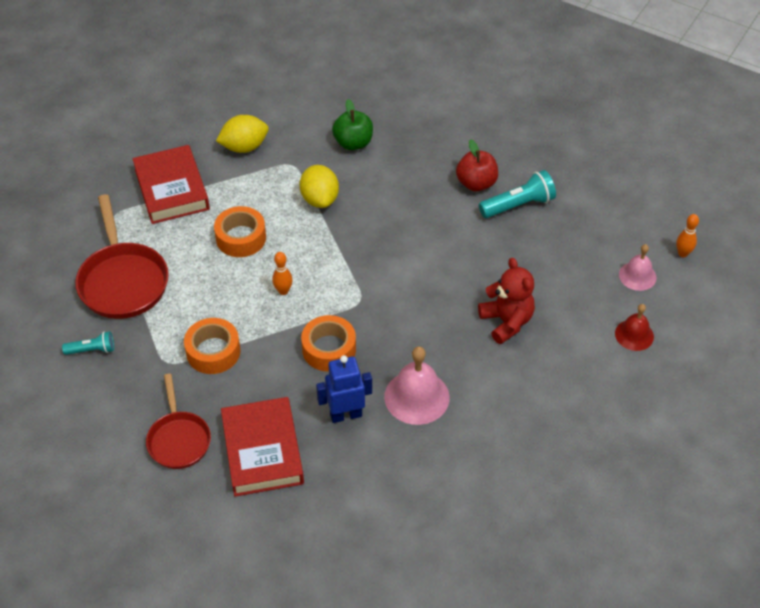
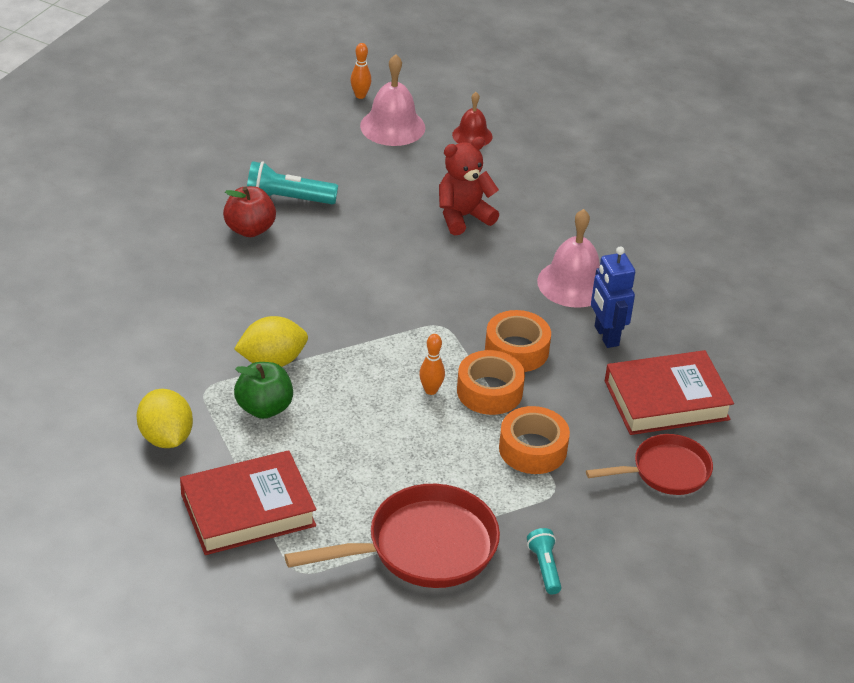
camera: 95 degrees left, 10 degrees down
orange tape [214,206,266,257] -> orange tape moved to [457,350,525,415]
green apple [332,99,373,150] -> green apple moved to [234,362,293,419]
turquoise flashlight [479,170,556,218] -> turquoise flashlight turned 60 degrees counterclockwise [247,161,338,204]
pink bell [619,244,656,291] -> pink bell [360,54,425,146], size x1.62

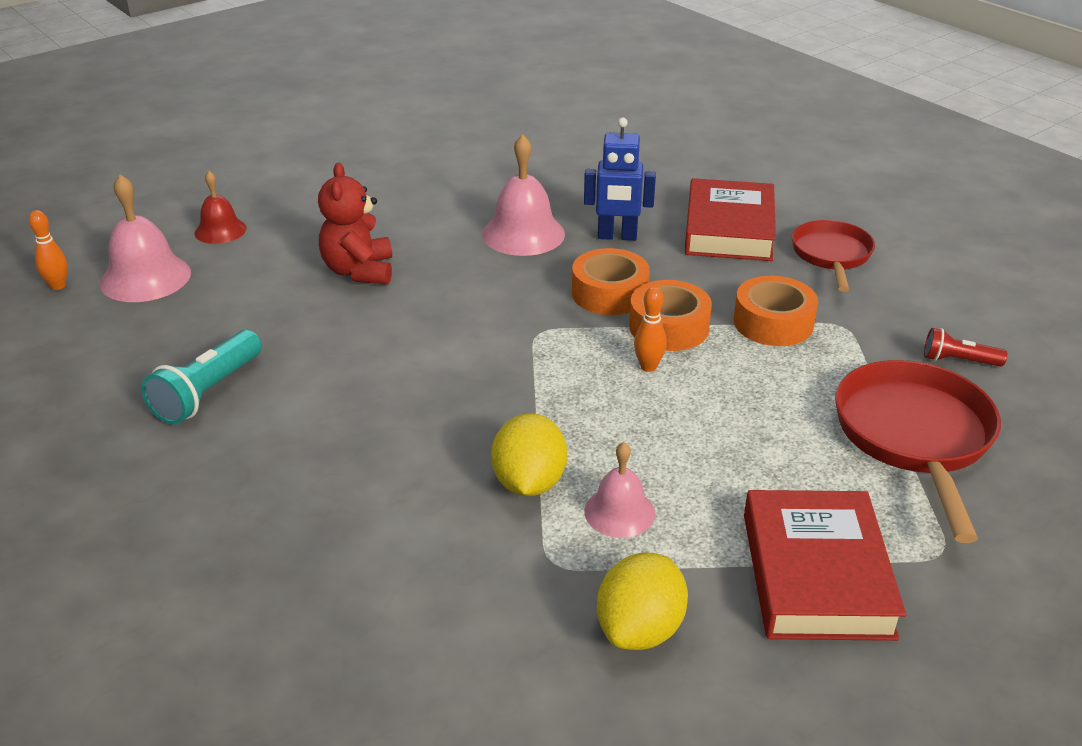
camera: 65 degrees left, 5 degrees down
yellow lemon [137,389,193,448] -> yellow lemon turned 60 degrees counterclockwise [597,553,688,650]
red apple [223,186,276,237] -> none
green apple [234,362,293,419] -> pink bell [584,442,655,538]
turquoise flashlight [527,528,561,594] -> red flashlight [924,328,1007,367]

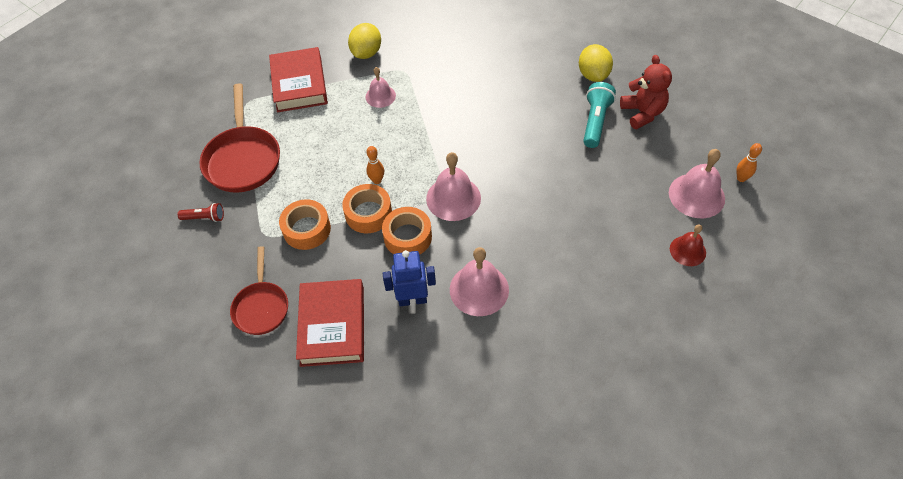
camera: 170 degrees right, 20 degrees up
red teddy bear [318,163,392,285] -> red teddy bear moved to [620,55,672,129]
yellow lemon [491,413,567,496] -> yellow lemon moved to [579,44,613,82]
none -> pink bell [426,152,481,221]

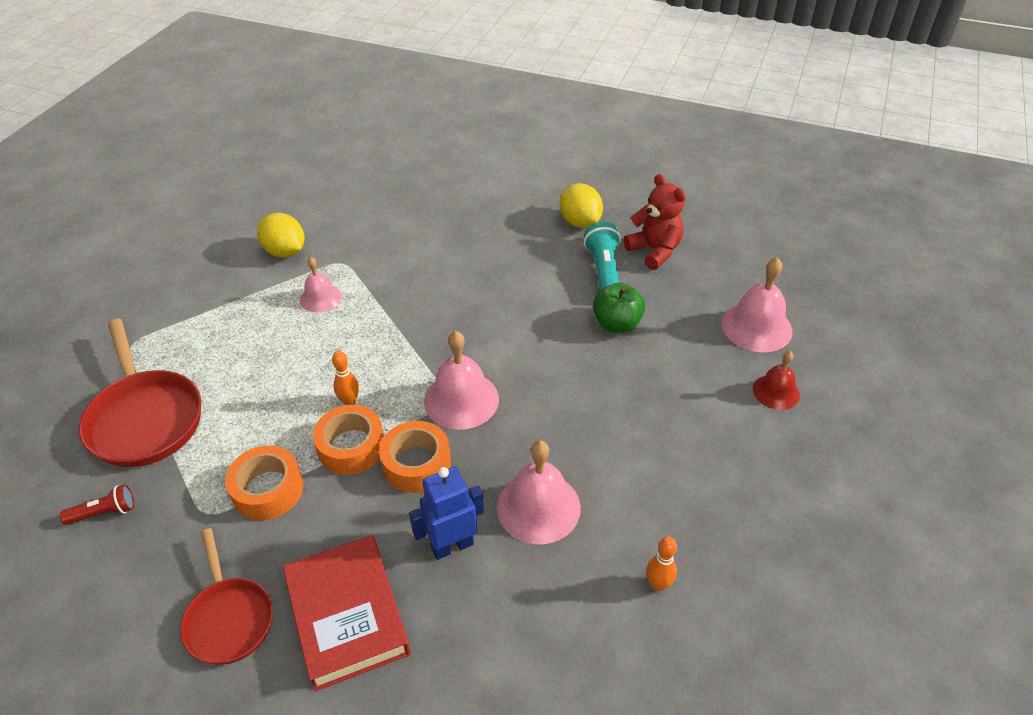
camera: 20 degrees left, 10 degrees down
red book [269,47,328,112] -> none
yellow lemon [348,23,381,59] -> yellow lemon turned 45 degrees counterclockwise [257,213,305,258]
orange bowling pin [736,143,762,182] -> orange bowling pin moved to [646,536,677,591]
none -> green apple [593,283,645,333]

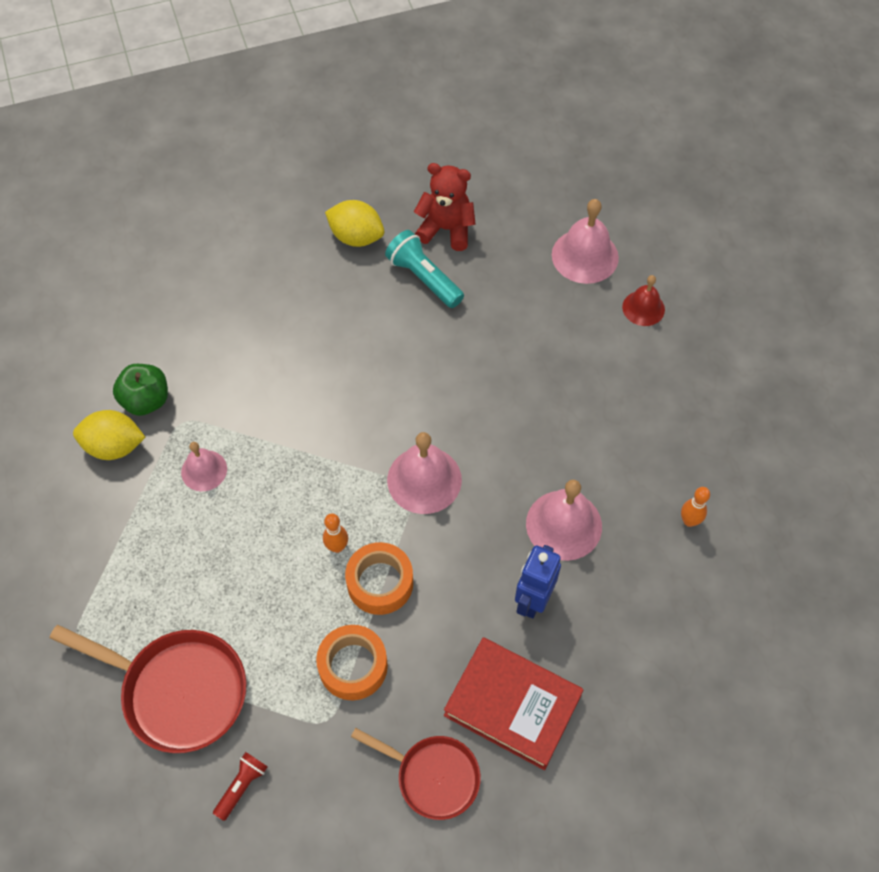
camera: 40 degrees left, 15 degrees up
orange tape [379,421,451,493] -> none
green apple [593,283,645,333] -> green apple moved to [113,364,168,416]

